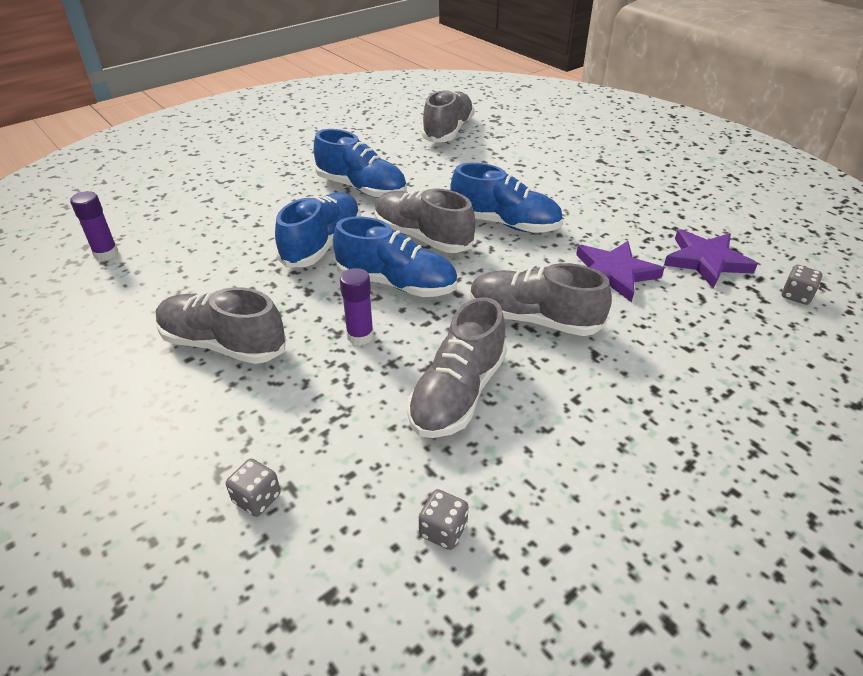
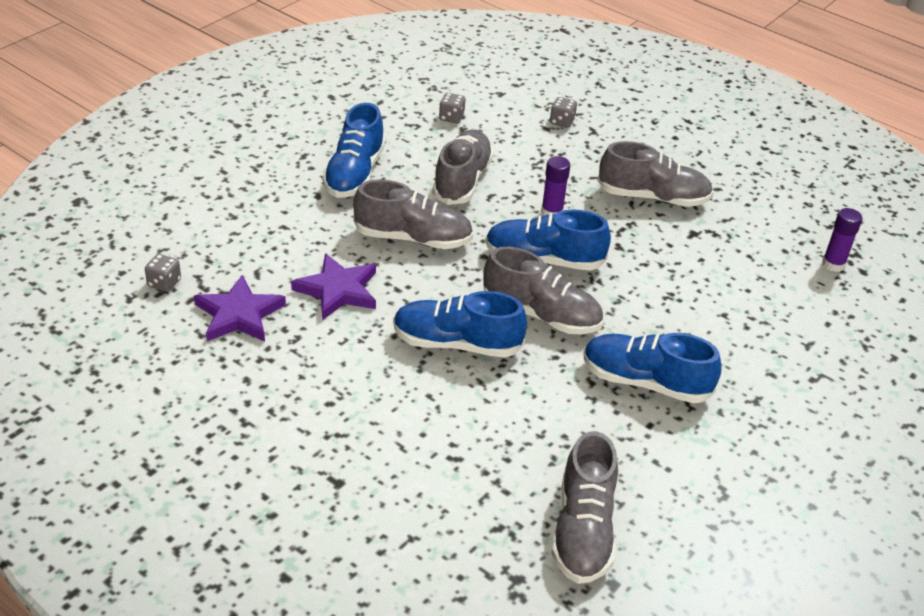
camera: 165 degrees right, 0 degrees up
blue shoe [275,192,361,268] -> blue shoe moved to [323,103,385,198]

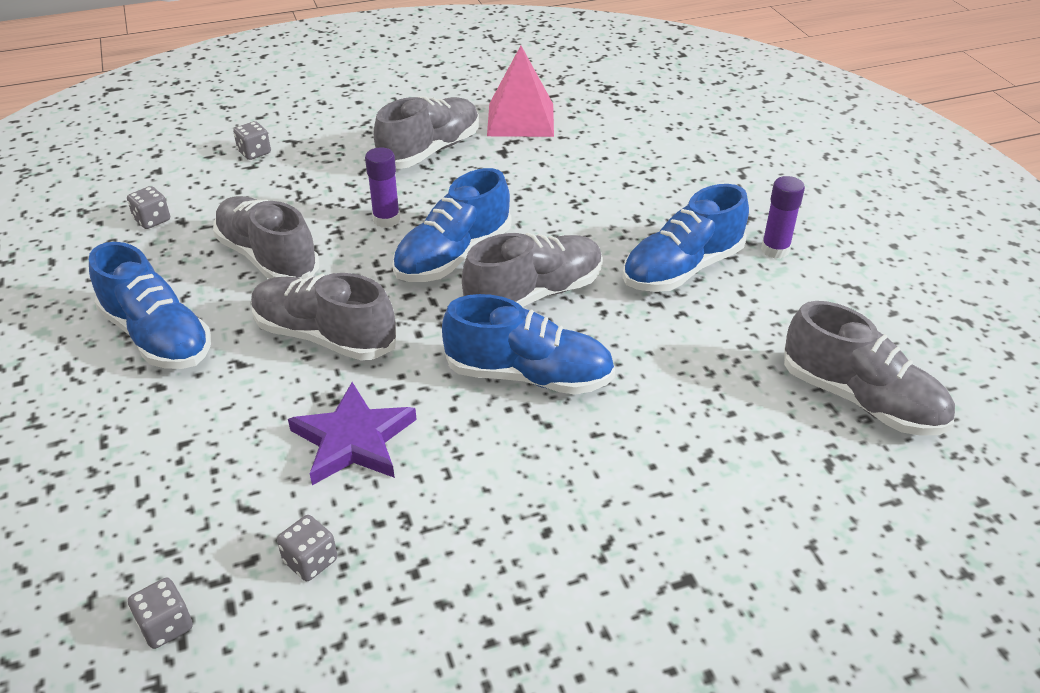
camera: 55 degrees left, 0 degrees up
purple star [194,275,286,342] -> grey dice [277,515,337,581]
grey shoe [353,180,473,249] -> grey shoe turned 105 degrees counterclockwise [251,273,396,361]
blue shoe [393,291,527,358] -> blue shoe turned 120 degrees counterclockwise [442,294,615,395]
purple glue stick [822,208,862,272] -> purple glue stick moved to [761,176,805,259]
none -> pink pyramid [487,46,554,137]

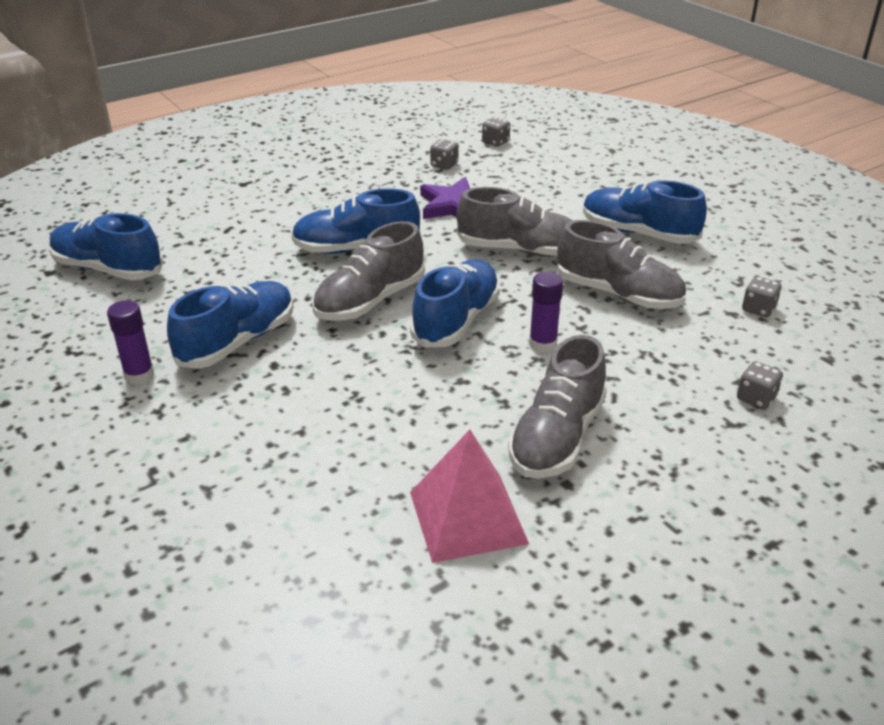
camera: 165 degrees right, 5 degrees down
grey shoe [784,301,955,436] -> blue shoe [49,213,163,280]

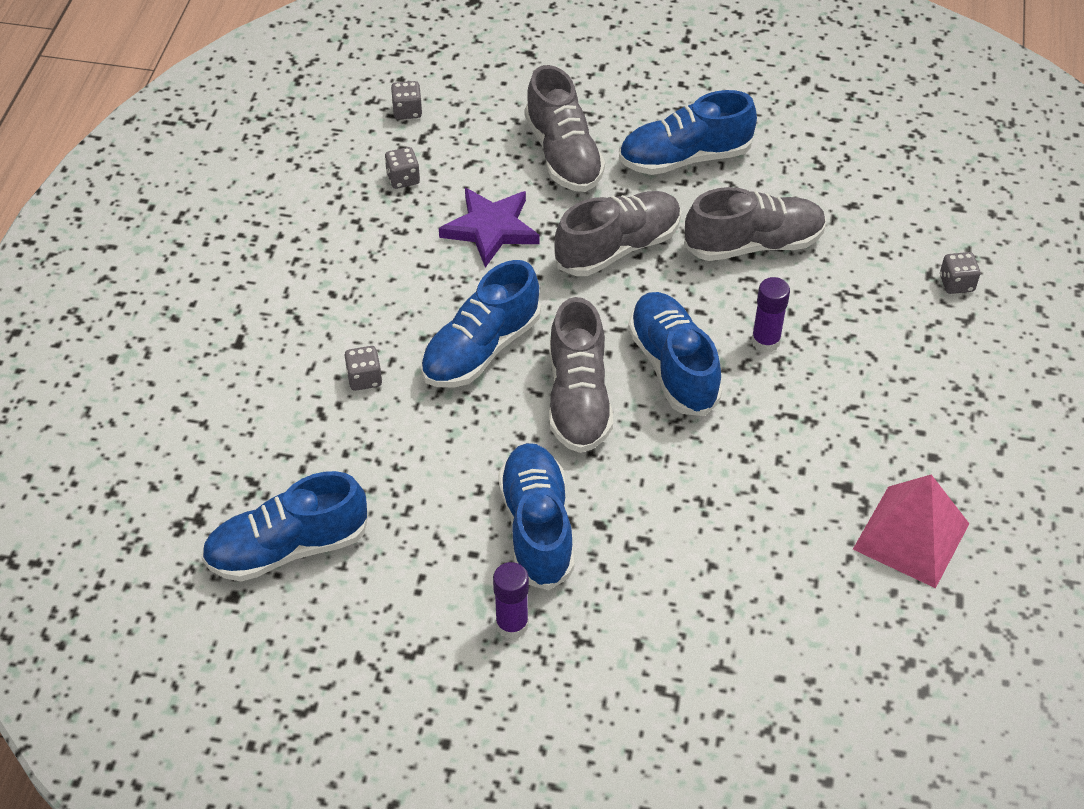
camera: 45 degrees left, 15 degrees up
grey shoe [508,335,607,478] -> grey shoe moved to [525,65,605,192]
grey dice [742,276,781,317] -> grey dice moved to [345,346,382,391]

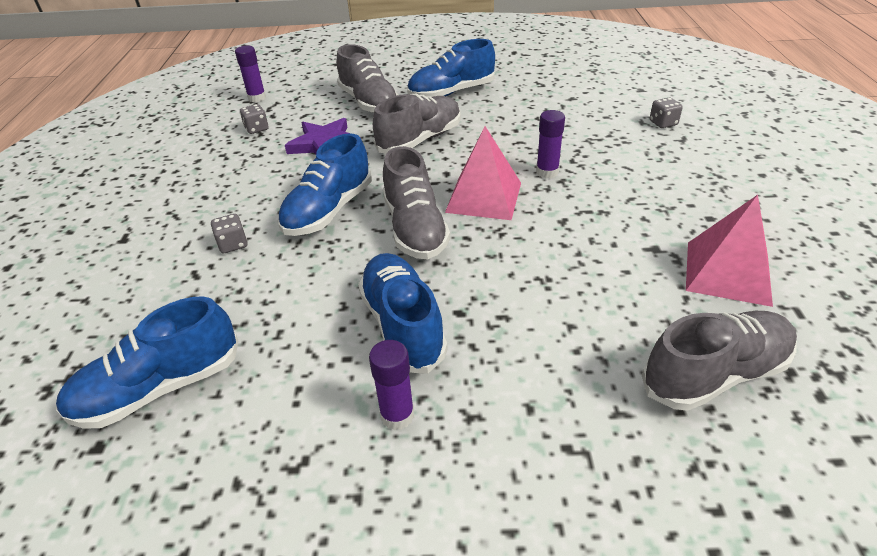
camera: 10 degrees left, 10 degrees down
grey dice [391,81,422,120] -> purple glue stick [235,46,266,102]
blue shoe [628,292,722,416] -> pink pyramid [445,126,521,220]
grey shoe [684,187,826,261] -> grey shoe moved to [642,311,797,411]

